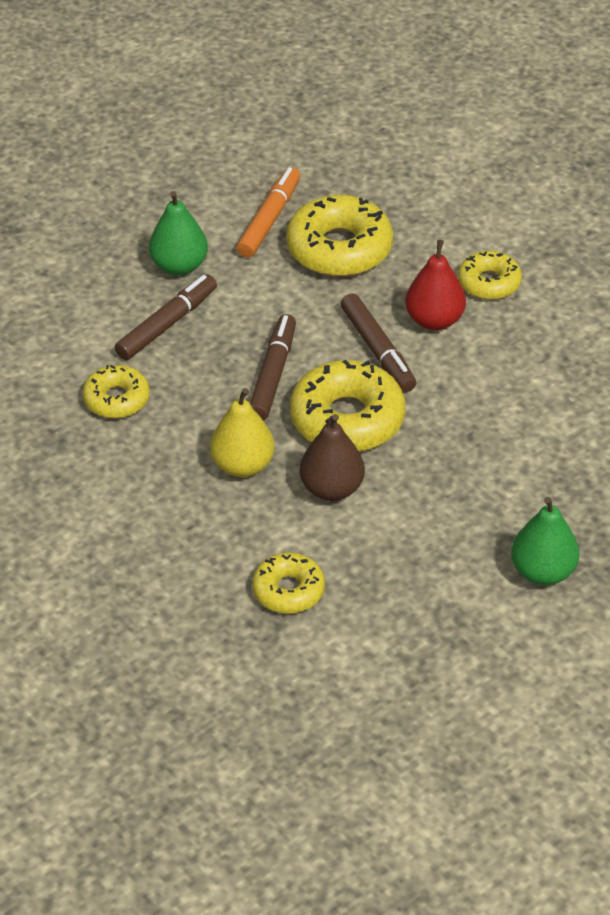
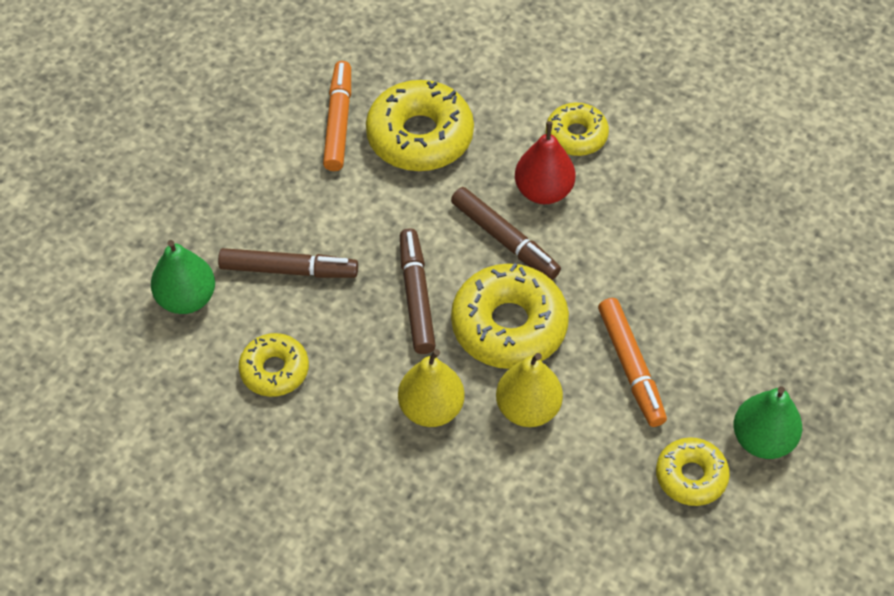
camera: 20 degrees left, 10 degrees up
brown marker [115,275,217,360] -> brown marker turned 75 degrees clockwise [218,248,358,278]
green pear [149,191,208,275] -> green pear moved to [151,240,215,314]
yellow donut [252,552,325,614] -> yellow donut moved to [656,437,730,506]
brown pear [300,414,365,501] -> yellow pear [496,353,563,427]
none -> orange marker [598,298,667,427]

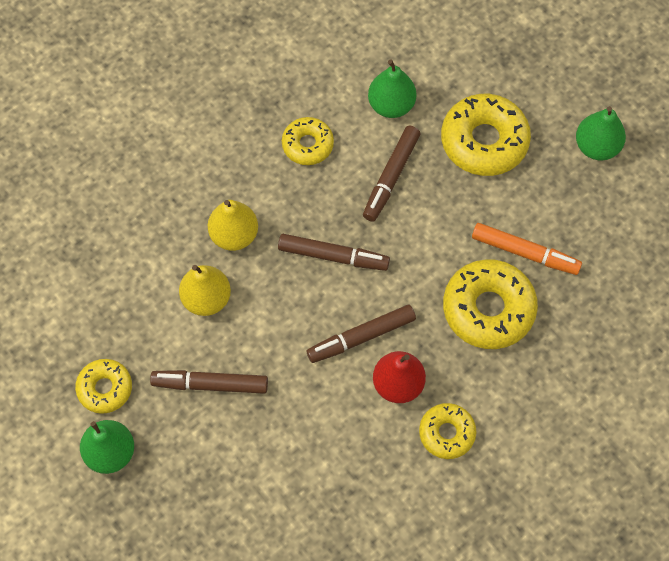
camera: 110 degrees right, 10 degrees up
yellow donut [451,263,569,369] -> yellow donut moved to [441,94,531,176]
orange marker [598,298,667,427] -> brown marker [150,370,268,394]
none -> green pear [576,106,626,161]

